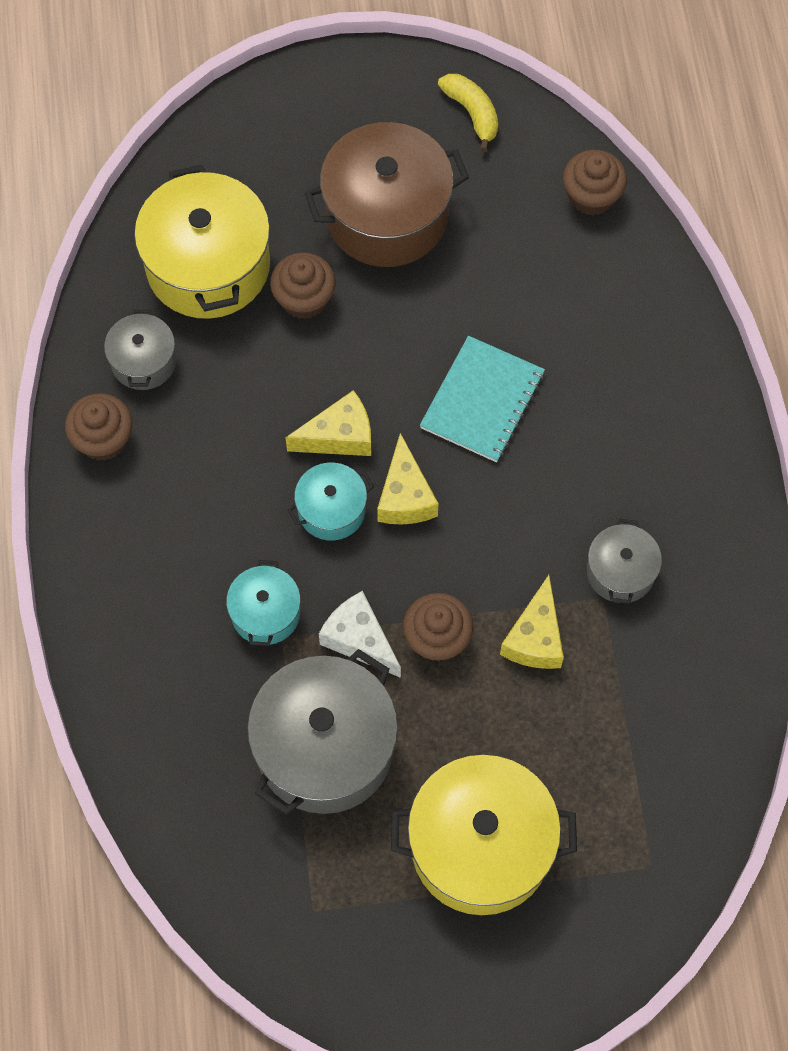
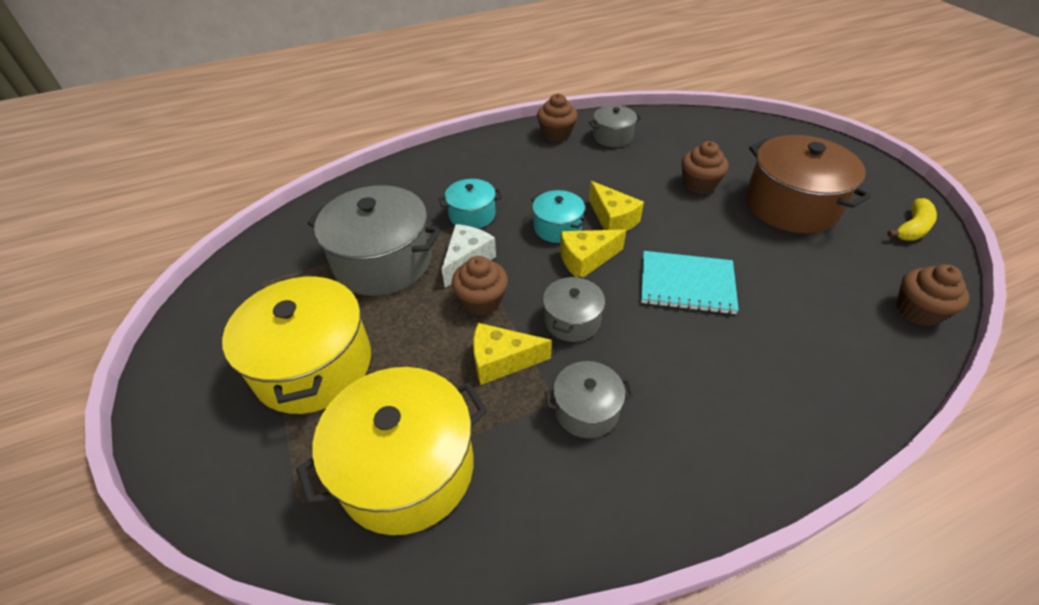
camera: 75 degrees right, 20 degrees down
yellow pot [134,165,270,319] -> yellow pot moved to [296,367,488,535]
none -> grey pot [543,276,605,342]

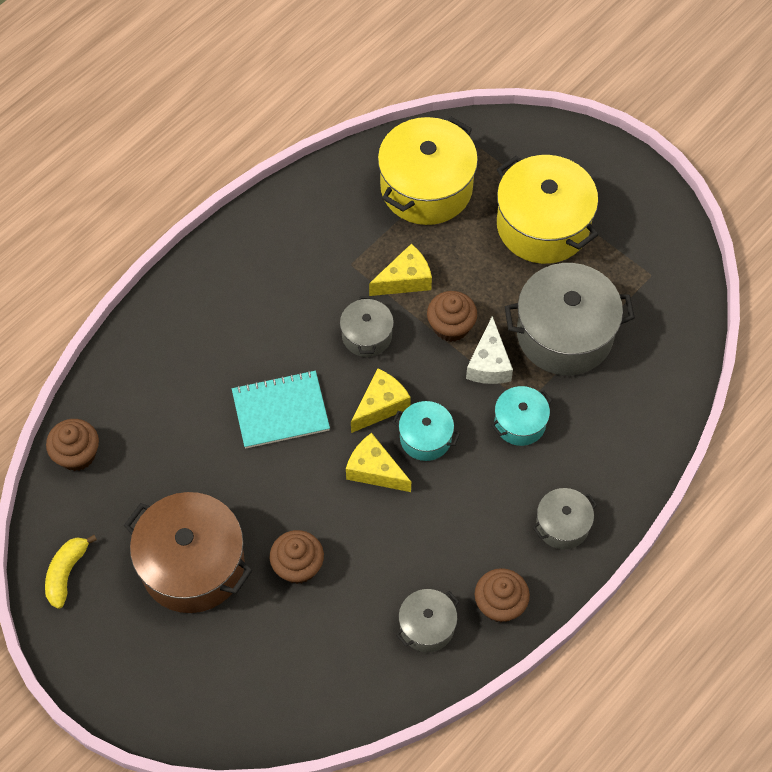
camera: 155 degrees right, 15 degrees up
grey pot [545,361,633,438] -> grey pot moved to [532,488,597,549]

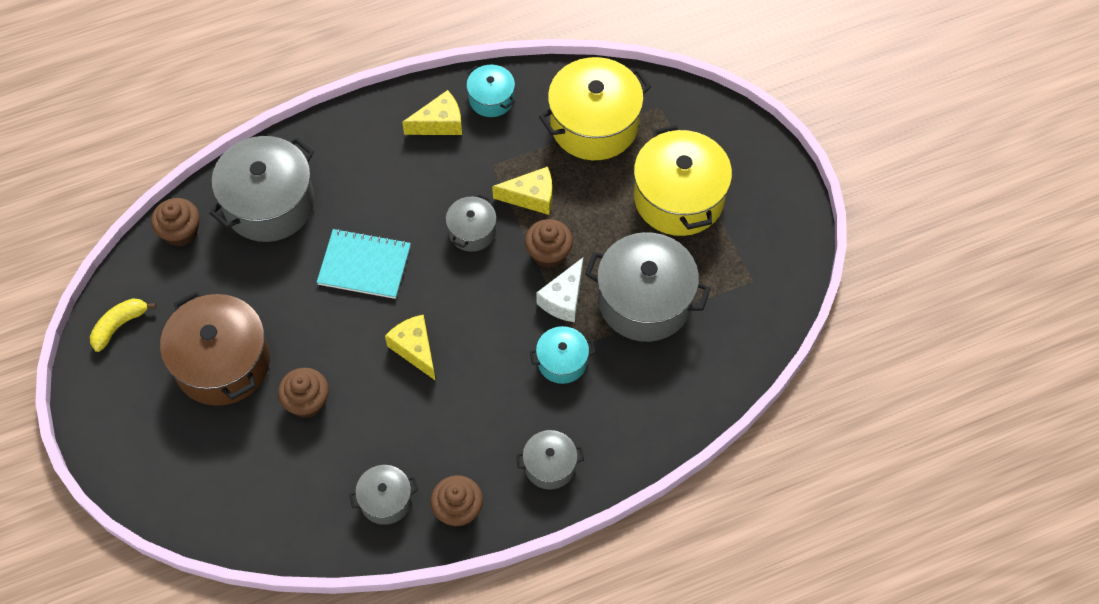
camera: 25 degrees right, 0 degrees up
yellow cheese [351,369,411,433] -> yellow cheese moved to [402,90,462,135]
turquoise pot [392,401,460,461] -> turquoise pot moved to [466,65,515,117]
none -> grey pot [210,136,314,242]

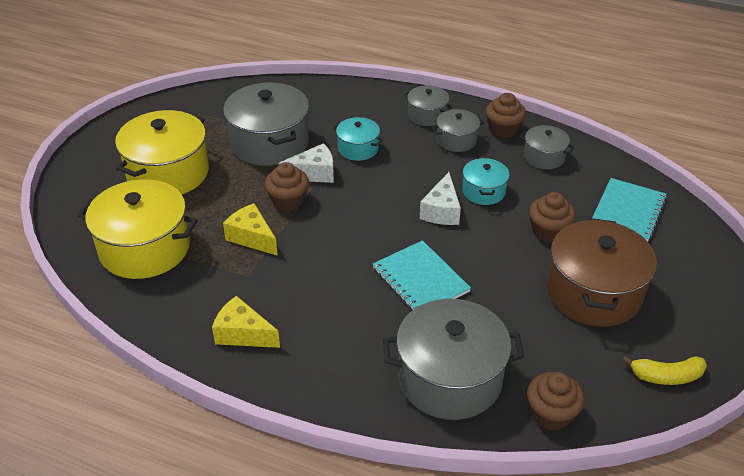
camera: 135 degrees left, 20 degrees down
yellow cheese [385,314,436,381] -> white cheese [420,172,461,225]
grey pot [446,194,497,252] -> grey pot moved to [432,109,484,152]
turquoise pot [466,65,515,117] -> turquoise pot moved to [462,158,509,205]
none -> turquoise notebook [592,178,667,242]

